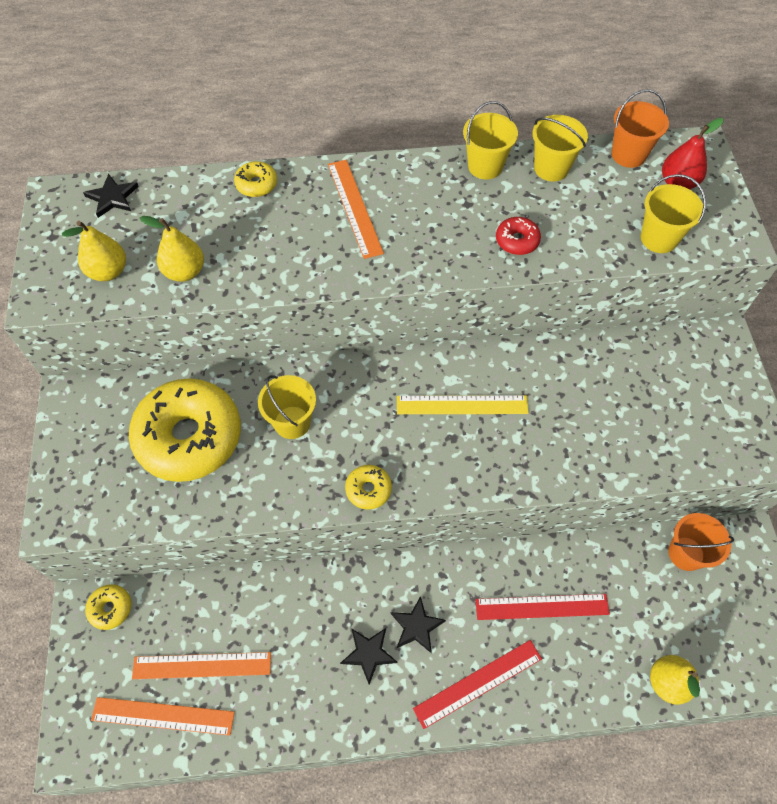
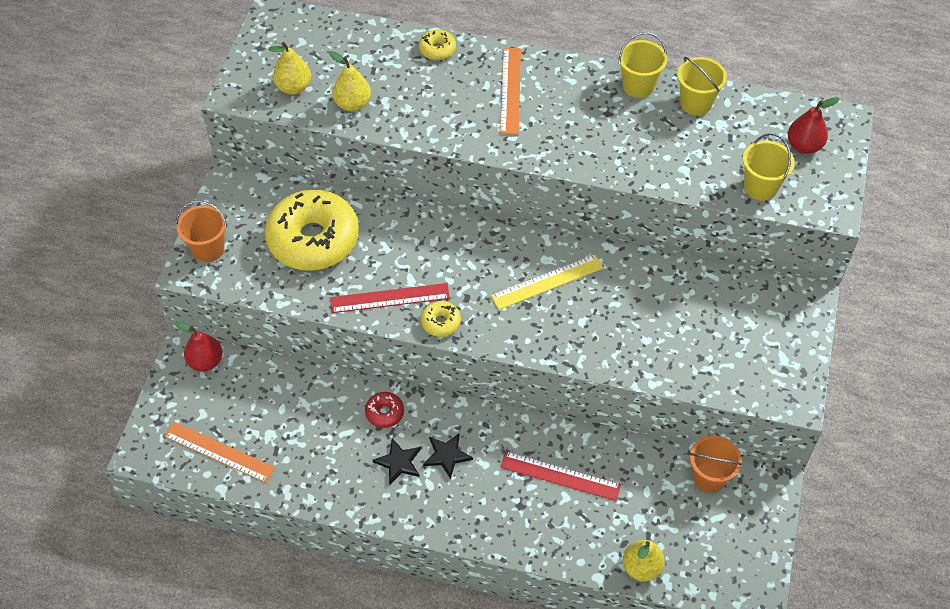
camera: 20 degrees right, 5 degrees down
black star [83,174,139,218] -> none
yellow donut [85,584,131,630] -> red pear [175,321,223,371]
orange ruler [132,652,271,679] -> none
yellow bucket [258,375,316,439] -> none
yellow ruler [397,395,529,414] -> yellow ruler turned 45 degrees counterclockwise [491,255,604,310]
red ruler [413,640,542,729] -> red ruler moved to [330,283,450,313]
red donut [496,217,541,255] -> red donut moved to [365,392,404,428]
orange bucket [612,89,669,168] -> orange bucket moved to [176,200,227,262]

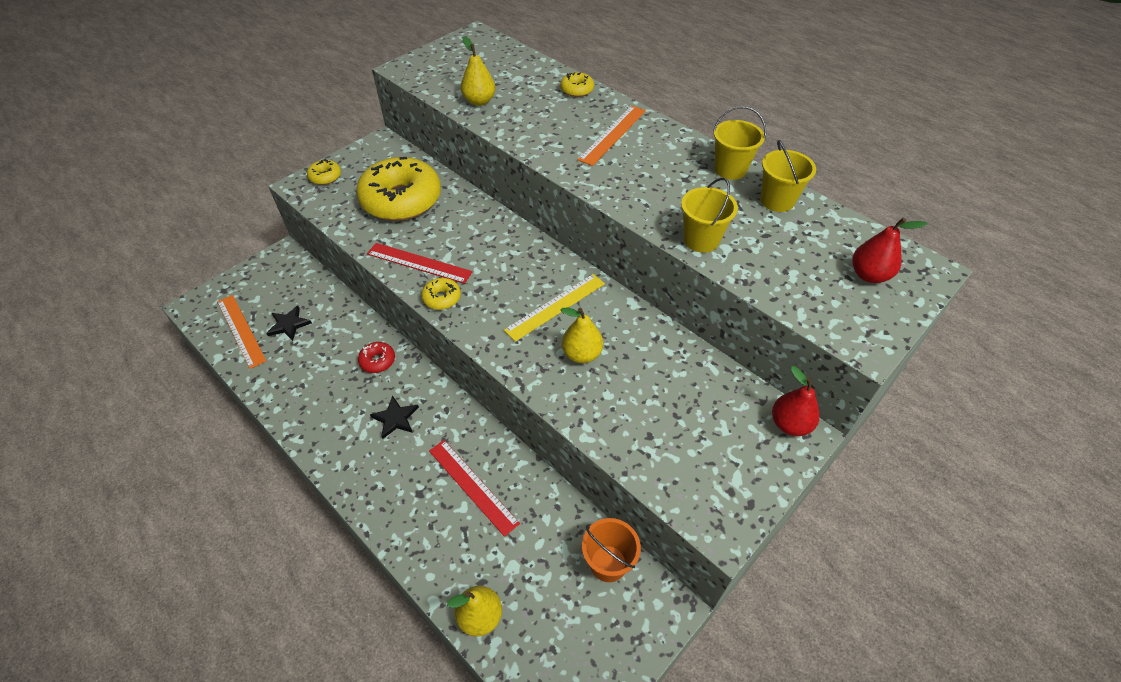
camera: 30 degrees right, 5 degrees down
red pear [175,321,223,371] -> red pear moved to [772,366,820,436]
orange bucket [176,200,227,262] -> yellow donut [307,159,341,185]
yellow pear [268,42,311,95] -> yellow pear moved to [561,308,603,363]
black star [373,438,421,484] -> black star moved to [266,305,312,341]
yellow ruler [491,255,604,310] -> yellow ruler turned 45 degrees counterclockwise [504,274,605,342]
yellow bucket [743,133,795,201] -> yellow bucket moved to [681,178,738,253]

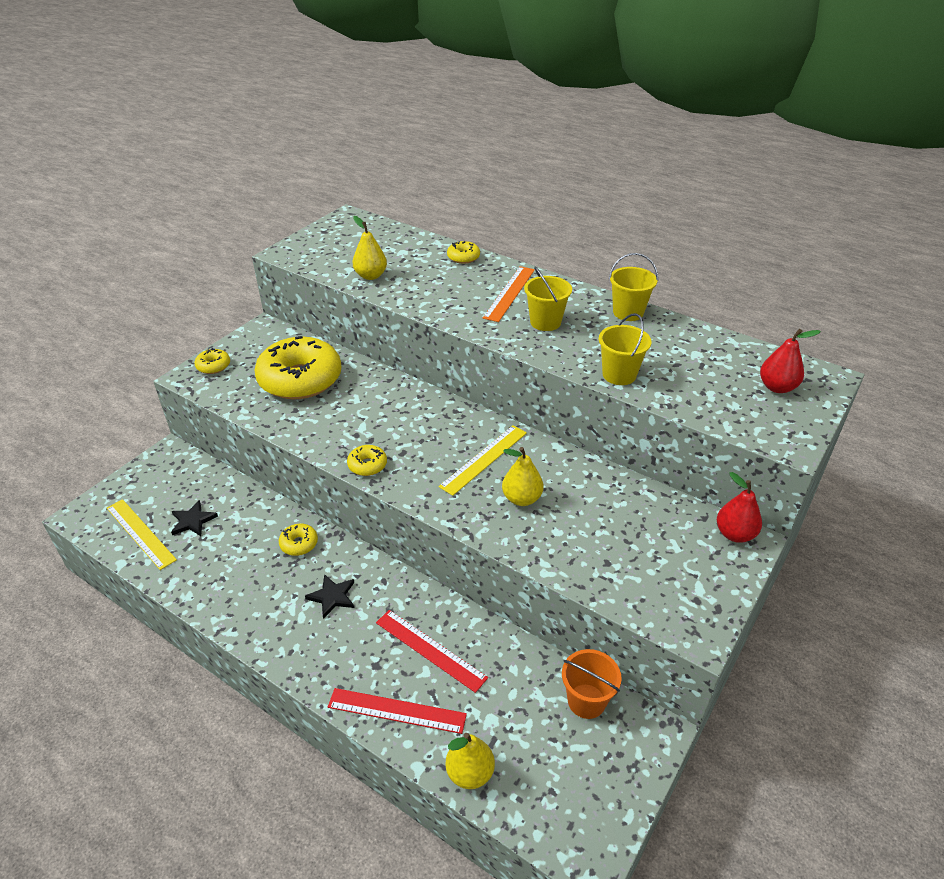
camera: 10 degrees left, 10 degrees down
orange ruler [217,295,266,369] -> yellow ruler [107,499,177,570]
red donut [358,342,395,373] -> yellow donut [279,524,318,556]
red ruler [367,243,473,284] -> red ruler moved to [328,688,467,734]
yellow bucket [761,140,816,212] -> yellow bucket moved to [524,266,572,331]

